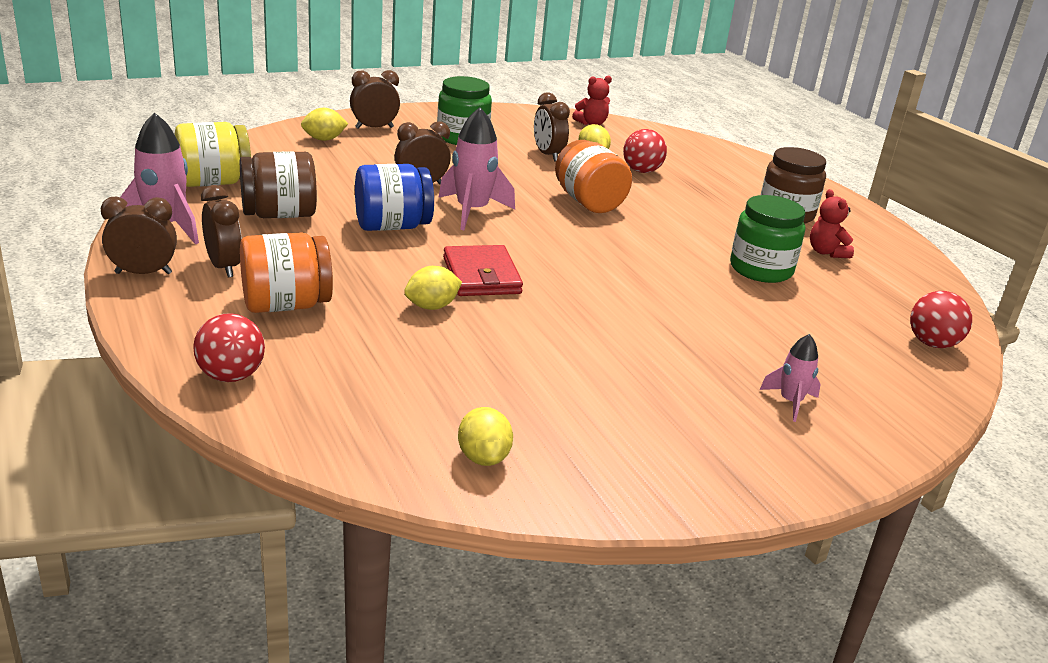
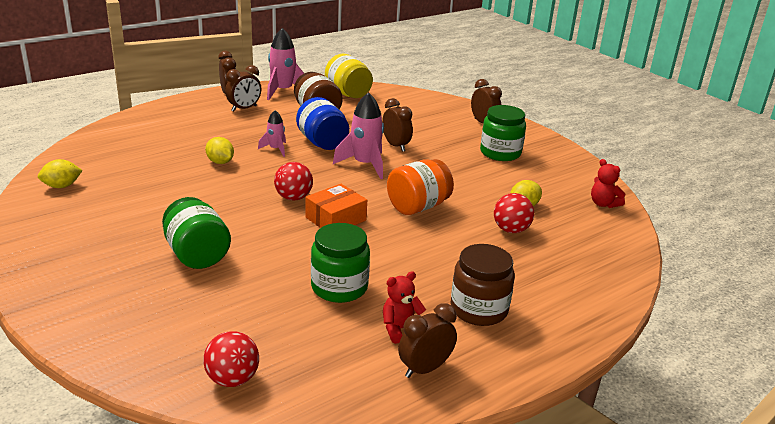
camera: 80 degrees right, 0 degrees up
red ball [193,313,265,382] -> red ball moved to [274,162,313,201]
orange jar [240,233,333,313] -> none
yellow lemon [301,108,348,141] -> none
red wallet [443,245,523,296] -> none
brown clock [534,92,570,162] -> brown clock moved to [398,303,457,378]
pink rocket [760,334,821,422] -> pink rocket moved to [258,110,286,157]
none -> green jar [162,197,231,269]
none -> orange box [306,184,367,228]

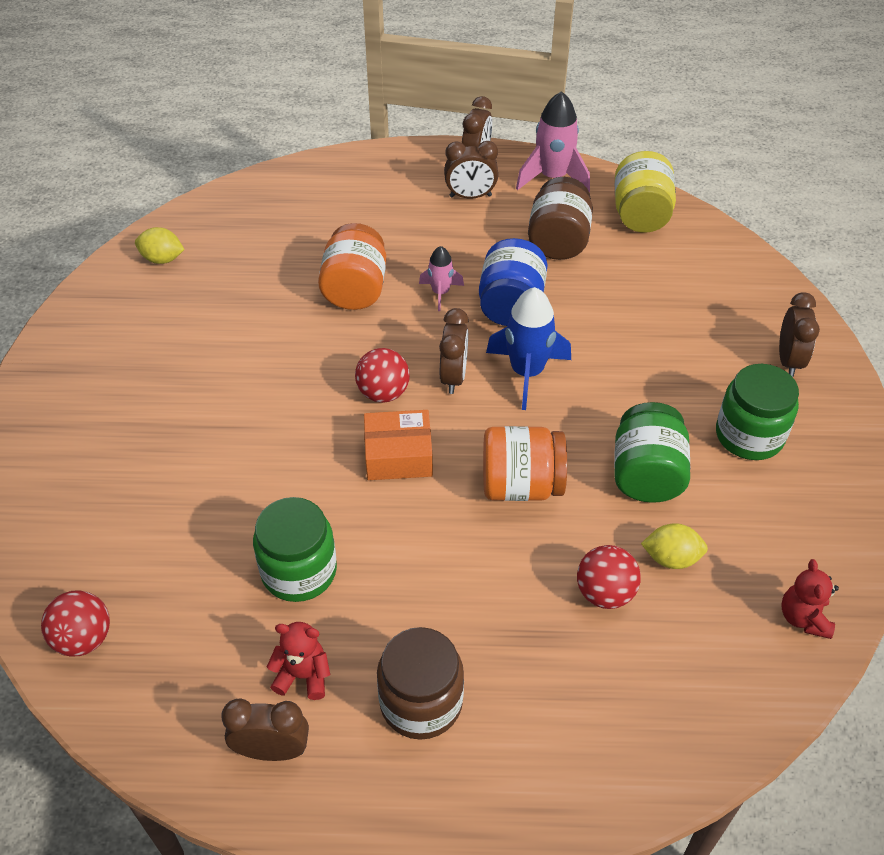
camera: 40 degrees right, 20 degrees up
green jar [162,197,231,269] -> green jar moved to [614,402,690,503]
yellow lemon [205,137,234,164] -> orange jar [318,223,386,310]
pink rocket [333,92,384,179] -> blue rocket [486,287,571,410]
brown clock [382,98,413,152] -> brown clock moved to [439,308,469,394]

